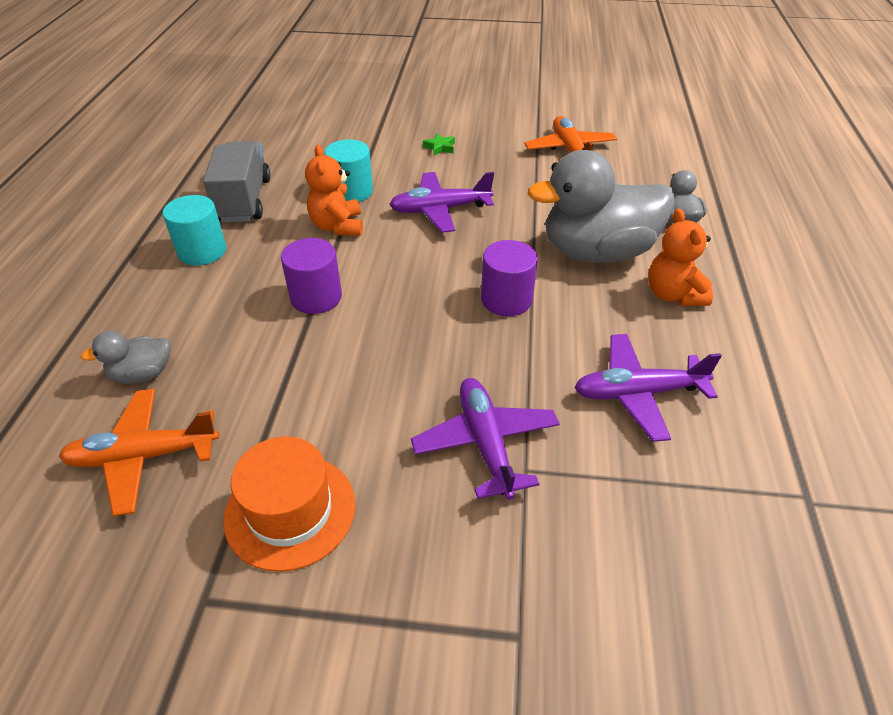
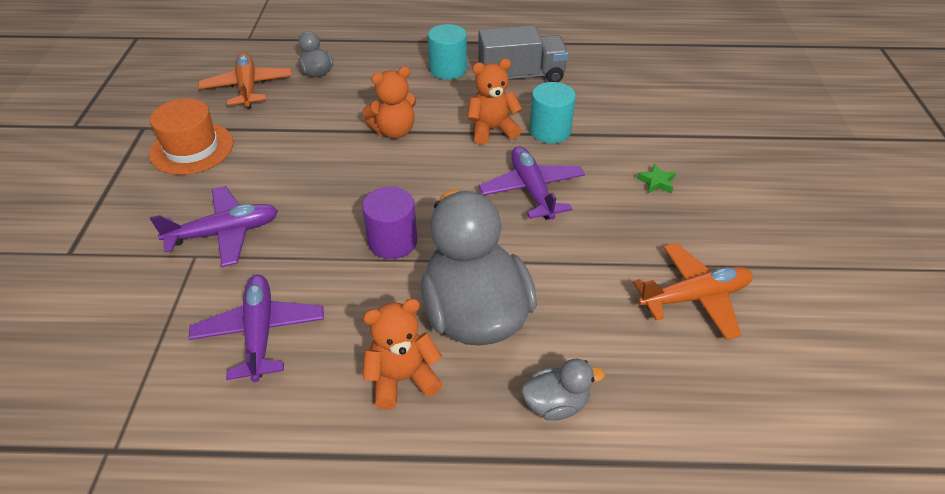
camera: 85 degrees right, 0 degrees up
purple cylinder [281,238,342,314] -> orange teddy bear [362,66,416,138]

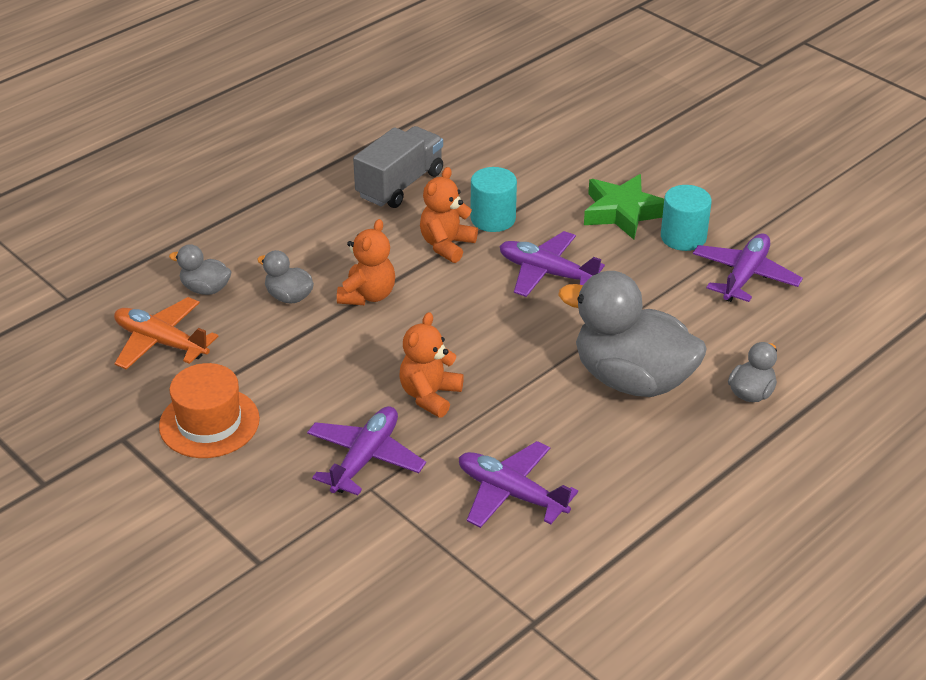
camera: 45 degrees left, 5 degrees down
purple cylinder [362,187,417,259] -> none
orange teddy bear [363,299,443,410] -> orange teddy bear moved to [399,312,464,418]
turquoise cylinder [428,24,467,80] -> turquoise cylinder moved to [661,185,712,251]
orange plane [633,243,753,340] -> purple plane [693,233,803,302]
green star [637,164,676,193] -> green star [584,174,664,240], size x2.29
none -> grey duck [257,250,314,304]

